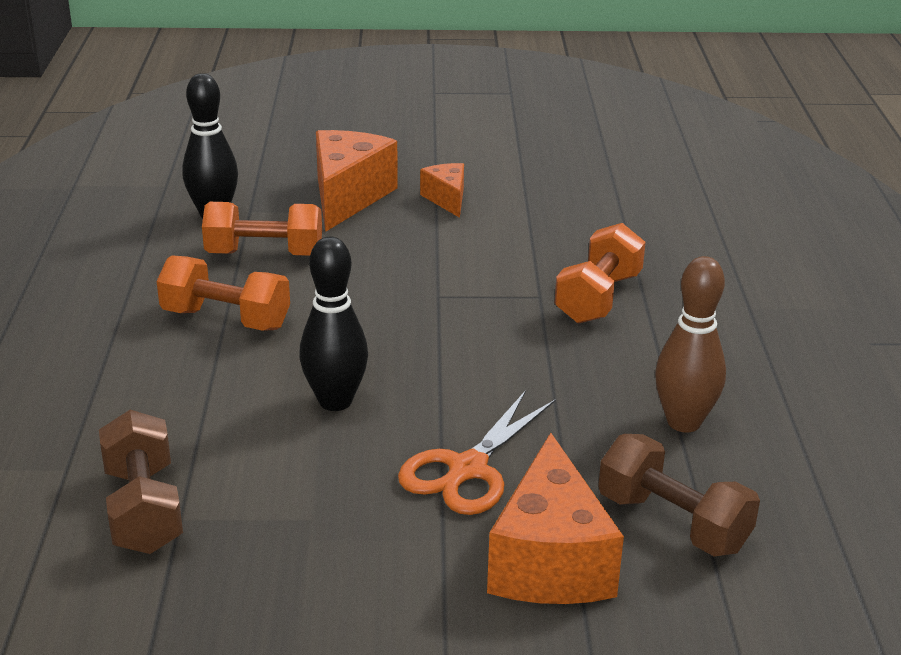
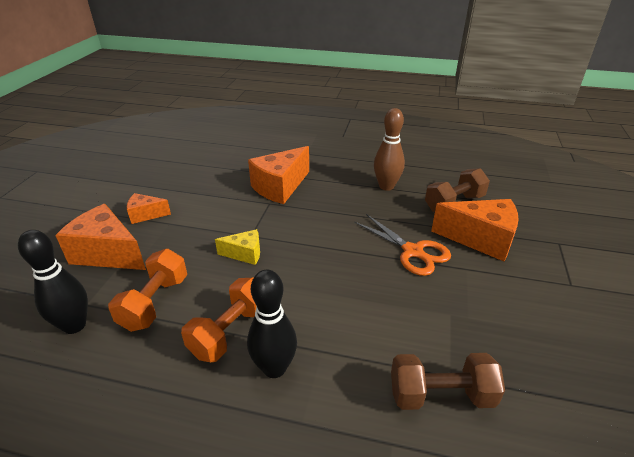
camera: 75 degrees left, 5 degrees up
black bowling pin [299,237,368,411] -> black bowling pin moved to [247,270,297,378]
orange dumbbell [554,223,646,324] -> orange cheese [248,146,309,204]
none -> yellow cheese [215,229,260,265]

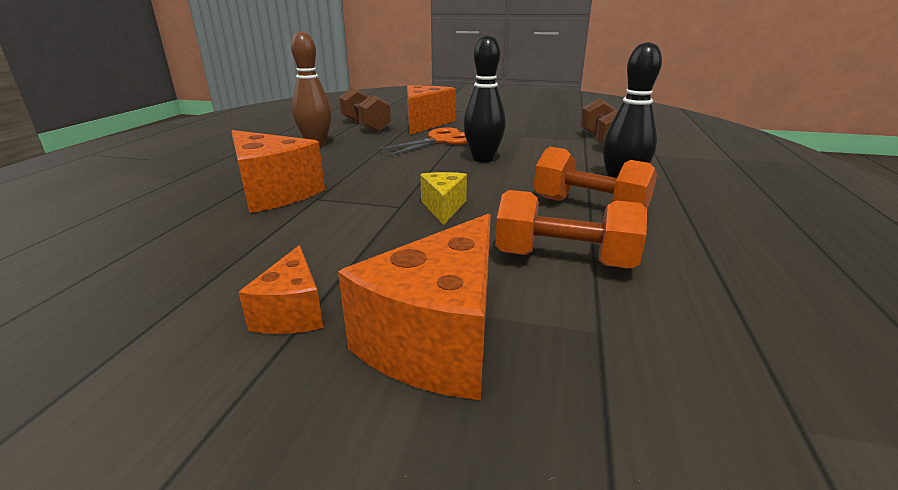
camera: 90 degrees left, 10 degrees down
black bowling pin [18,230,88,334] -> black bowling pin moved to [463,35,506,163]

